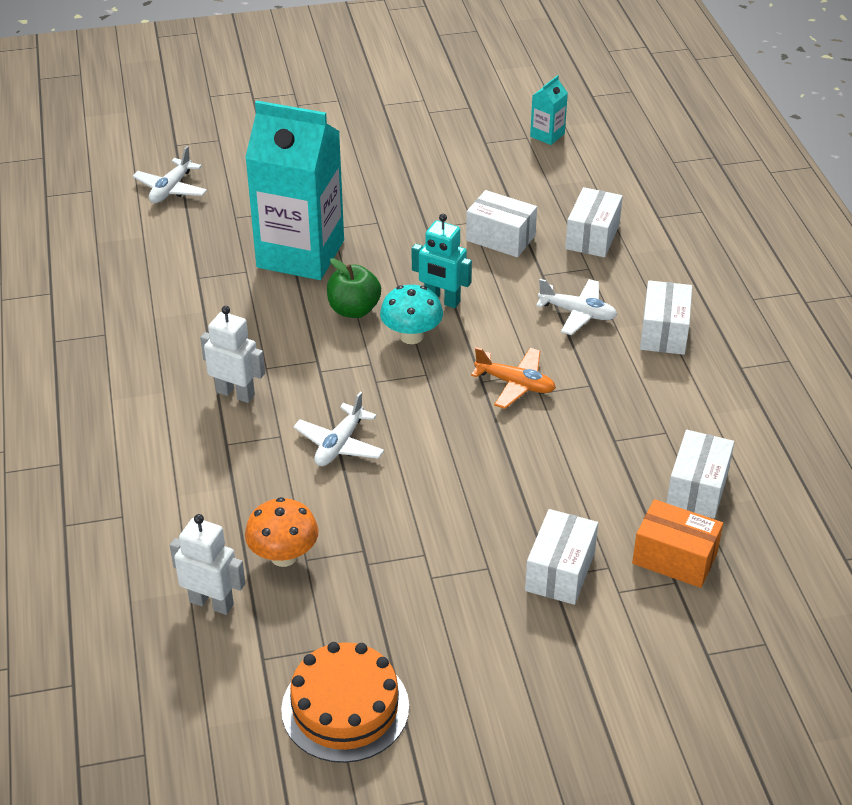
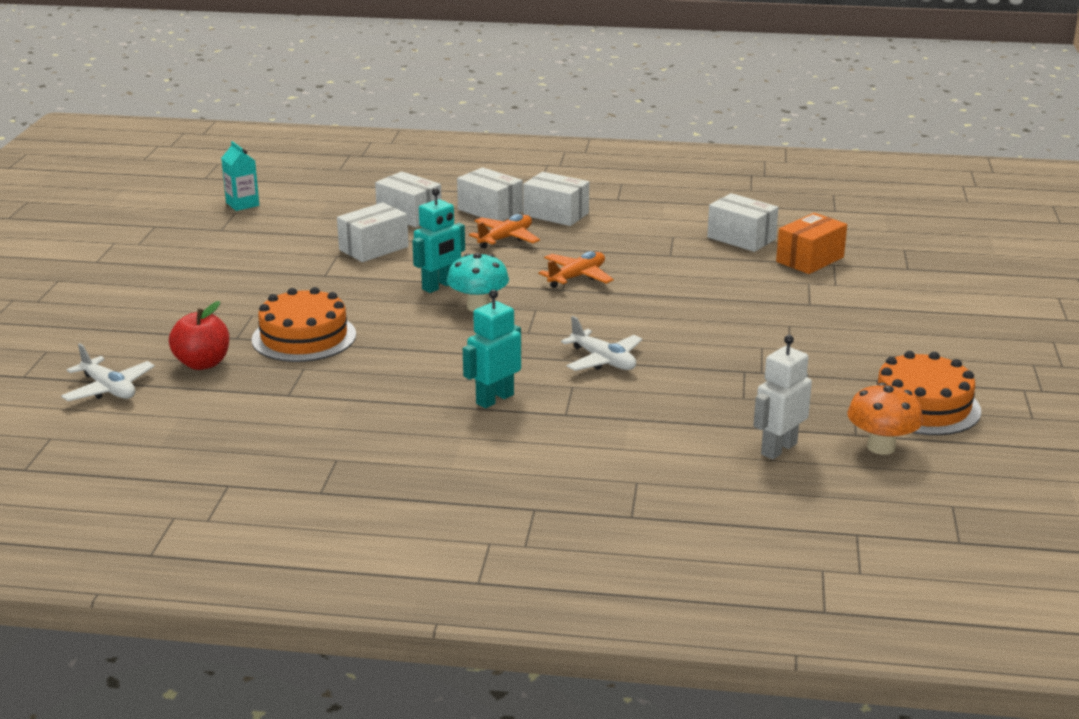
camera: 70 degrees left, 15 degrees down
white robot [200,306,265,403] -> turquoise robot [463,290,521,408]
turquoise carton [245,100,344,280] -> orange cake [252,287,356,362]
orange mushroom [245,497,319,567] -> orange mushroom moved to [847,383,923,455]
green apple [327,258,381,318] -> none
white box [525,509,598,605] -> white box moved to [457,167,523,221]
white plane [536,279,617,335] -> orange plane [469,214,540,249]
none -> red apple [169,301,229,370]

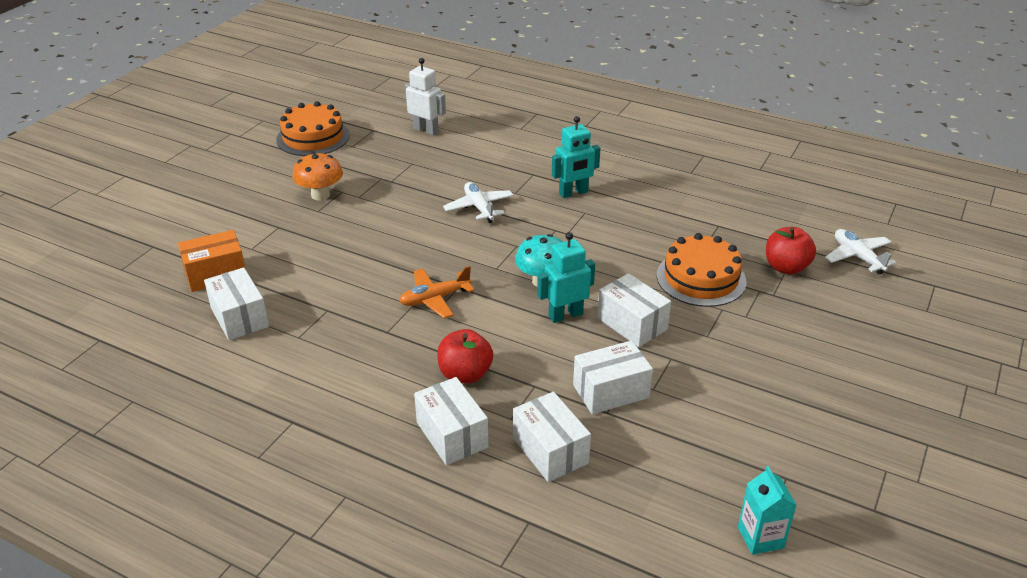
camera: 160 degrees left, 10 degrees up
orange plane [469,214,540,249] -> red apple [437,329,493,384]
white box [523,172,589,226] -> white box moved to [597,273,671,347]
white robot [753,335,812,460] -> white robot turned 120 degrees counterclockwise [405,58,446,135]
orange mushroom [847,383,923,455] -> orange mushroom moved to [293,152,343,200]

